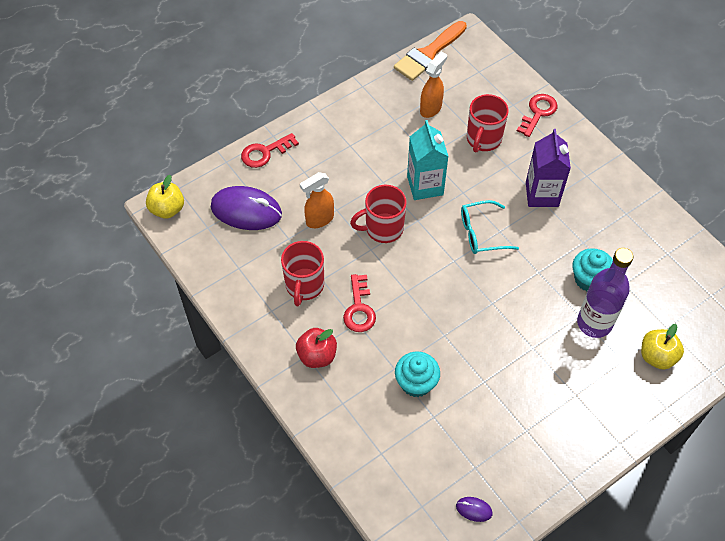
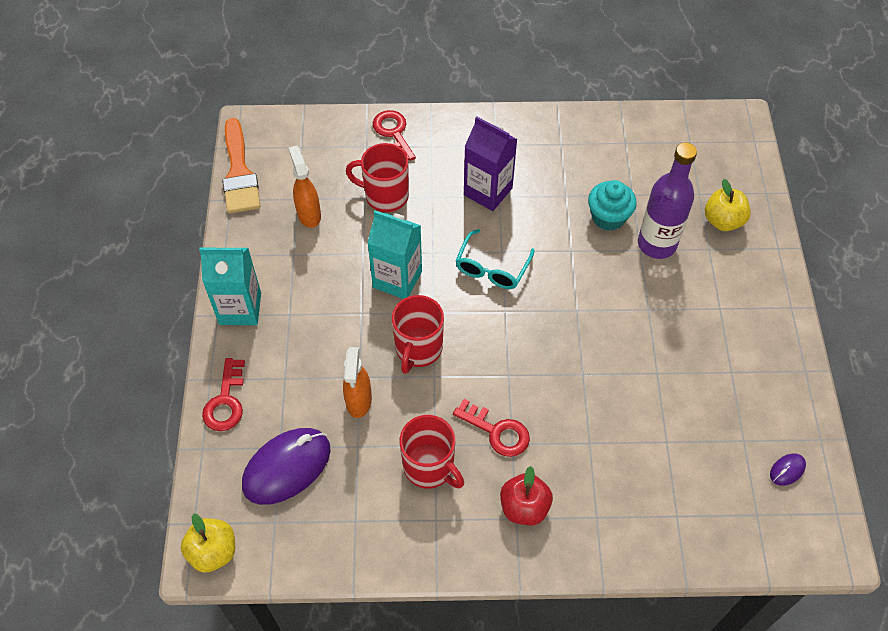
camera: 55 degrees left, 0 degrees up
turquoise cupcake [395,351,440,397] -> none
red mug [467,94,509,152] -> red mug turned 135 degrees clockwise [346,143,409,212]
none -> turquoise carton [199,248,261,325]

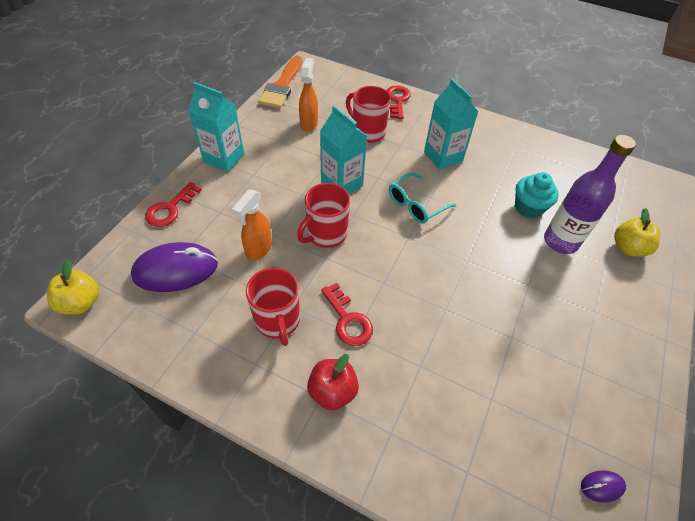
camera: 25 degrees right, 5 degrees down
purple carton [464,116,518,211] -> turquoise carton [424,78,479,170]

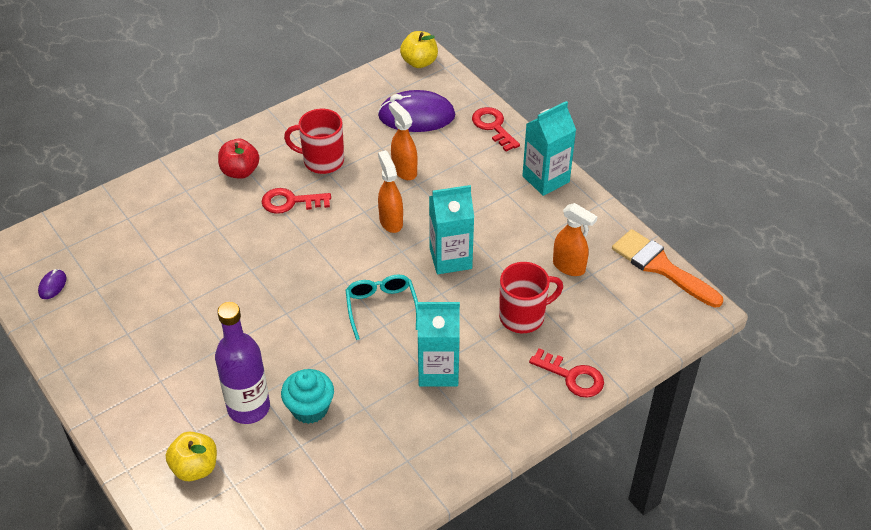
camera: 120 degrees right, 5 degrees down
purple mouse [131,242,218,292] -> purple mouse turned 75 degrees clockwise [378,90,455,132]
red mug [297,183,350,248] -> orange spray bottle [378,150,403,233]

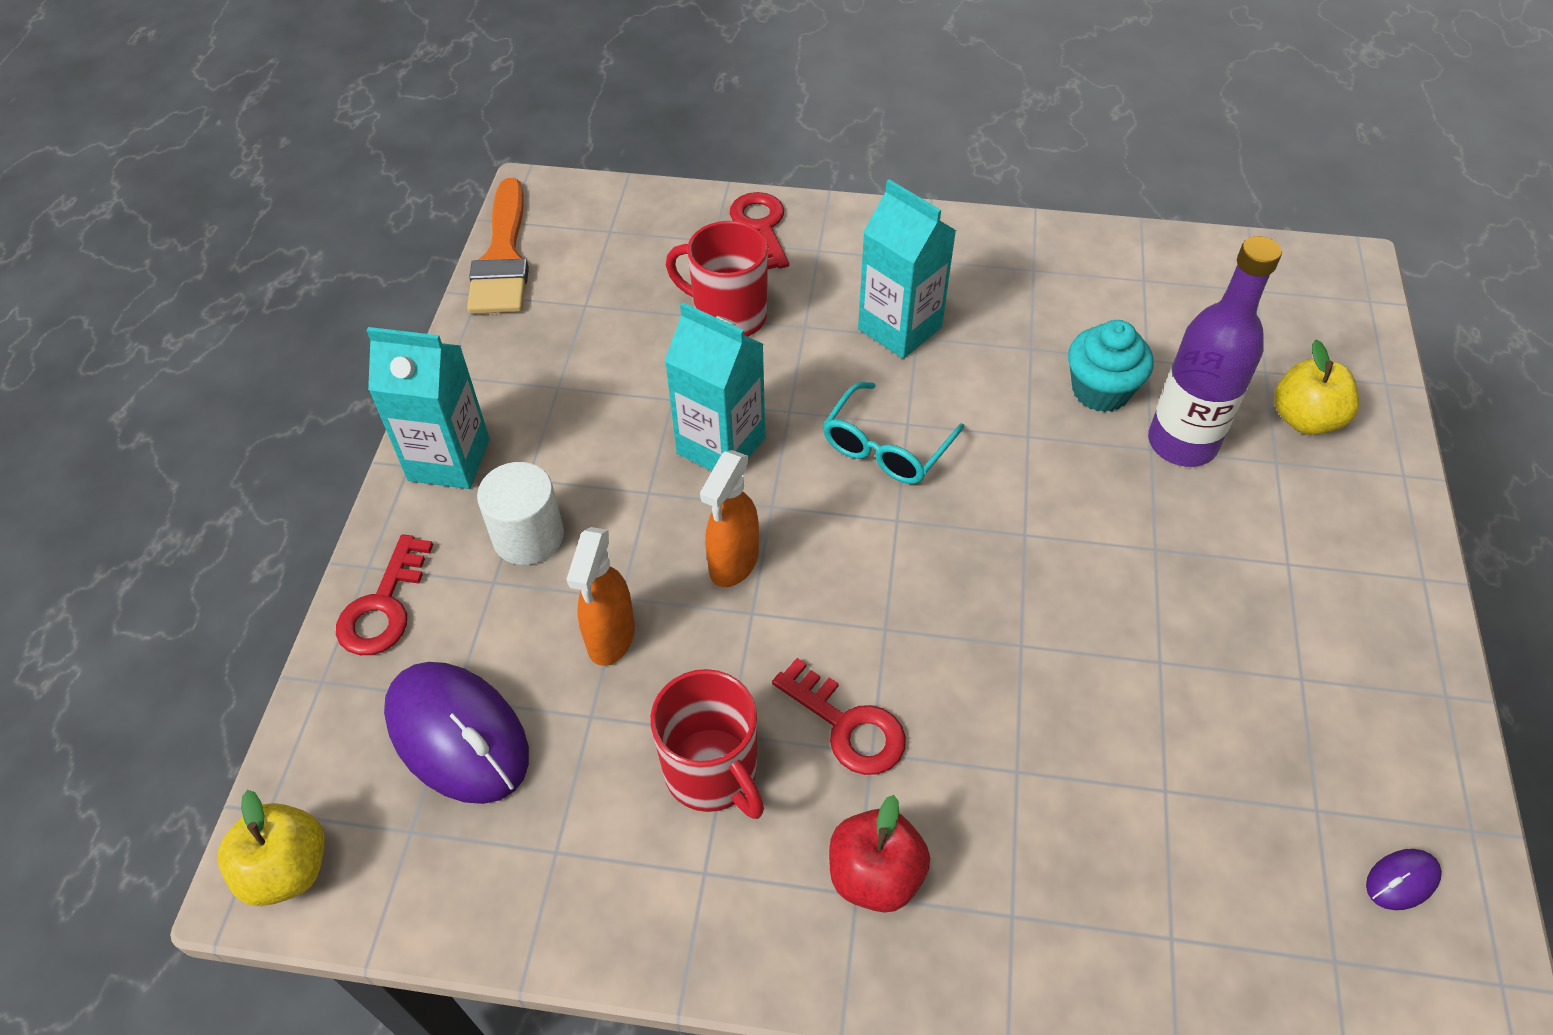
camera: 135 degrees left, 5 degrees up
orange spray bottle [553,203,597,276] -> none
none -> white cylinder [477,462,564,565]

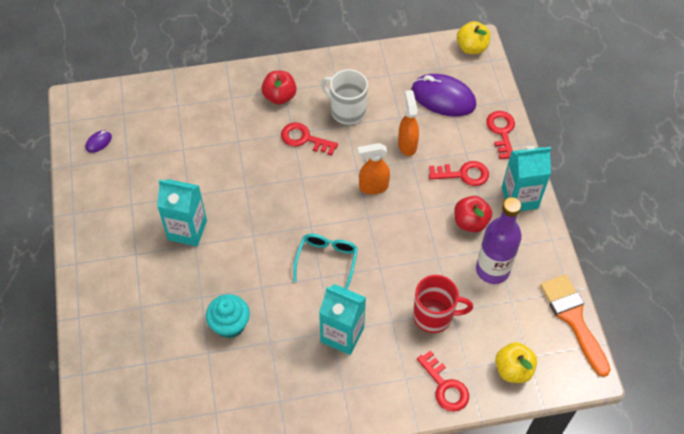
camera: 160 degrees right, 5 degrees up
white cylinder [477,462,564,565] -> red key [429,161,489,186]
red mug [650,669,764,819] -> white mug [321,69,368,125]
turquoise carton [665,303,765,471] -> turquoise carton moved to [157,179,207,246]
orange spray bottle [700,450,759,587] -> orange spray bottle turned 105 degrees counterclockwise [358,143,390,194]
purple bottle [1148,236,1282,467] -> purple bottle moved to [476,197,522,284]
yellow apple [1274,340,1359,435] -> yellow apple moved to [495,342,537,383]
none -> red apple [454,196,492,233]

